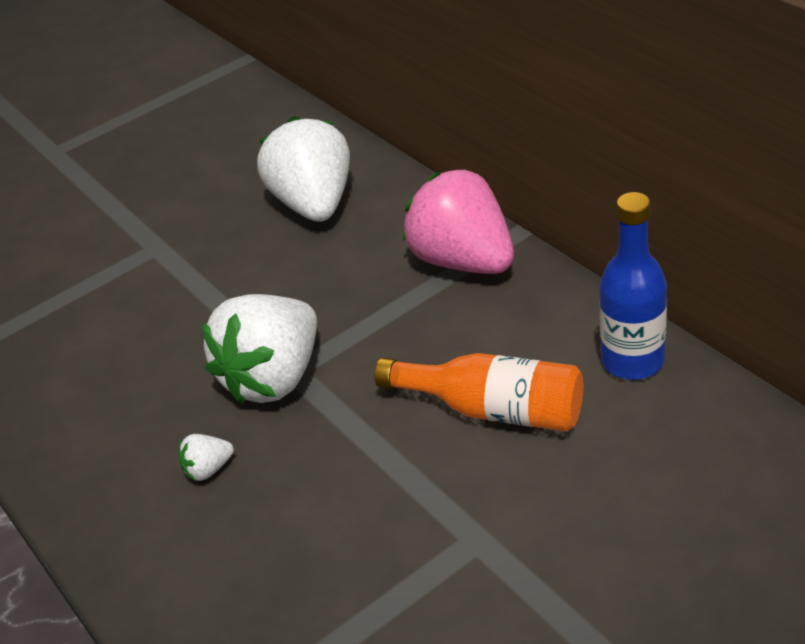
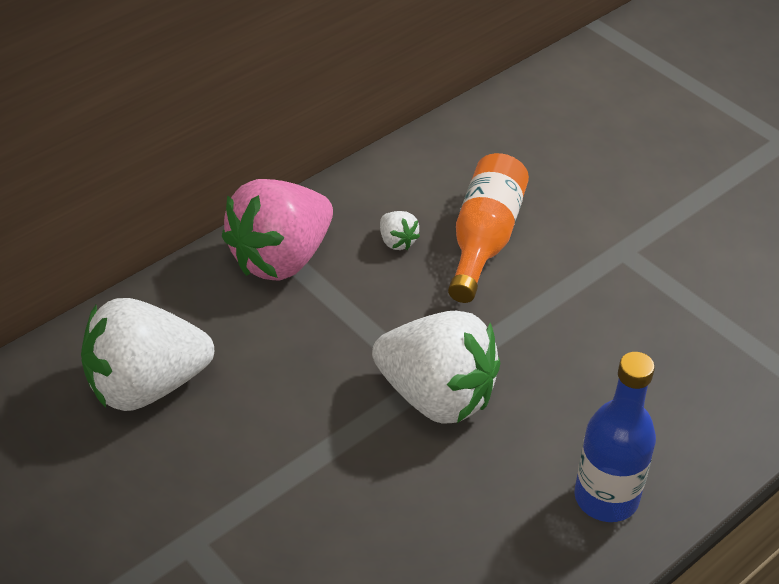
camera: 100 degrees left, 5 degrees up
white strawberry [179,434,234,481] -> white strawberry moved to [380,211,420,250]
blue bottle [599,192,667,380] -> blue bottle moved to [574,352,656,522]

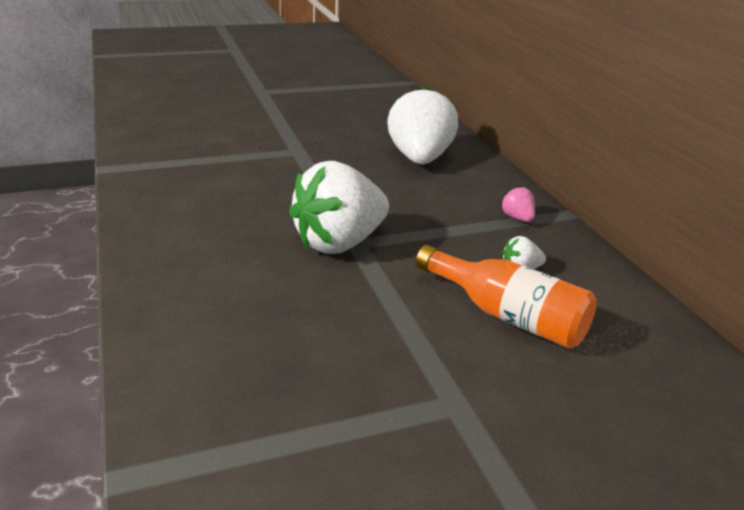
camera: 110 degrees right, 15 degrees down
pink strawberry [222,179,333,280] -> pink strawberry [501,186,535,222], size x0.40
blue bottle [574,352,656,522] -> none

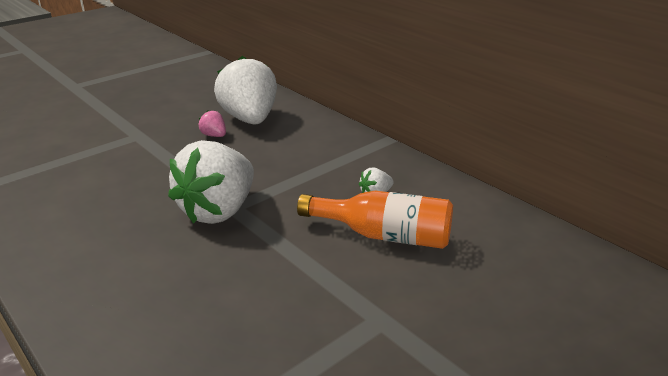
camera: 20 degrees left, 0 degrees up
pink strawberry [501,186,535,222] -> pink strawberry moved to [199,110,226,137]

